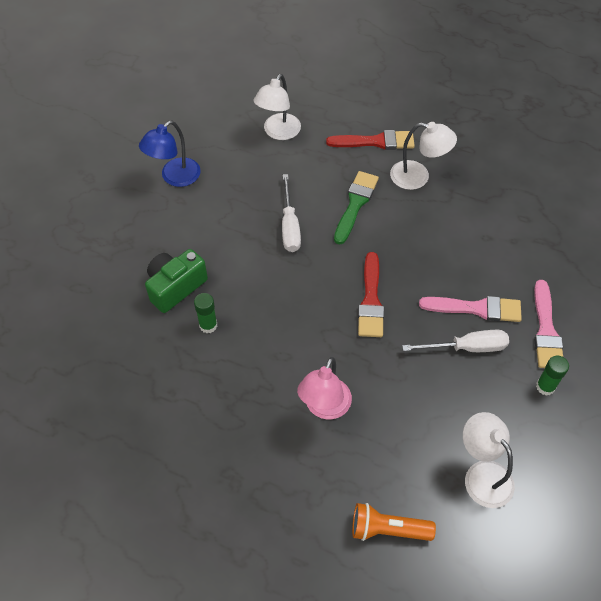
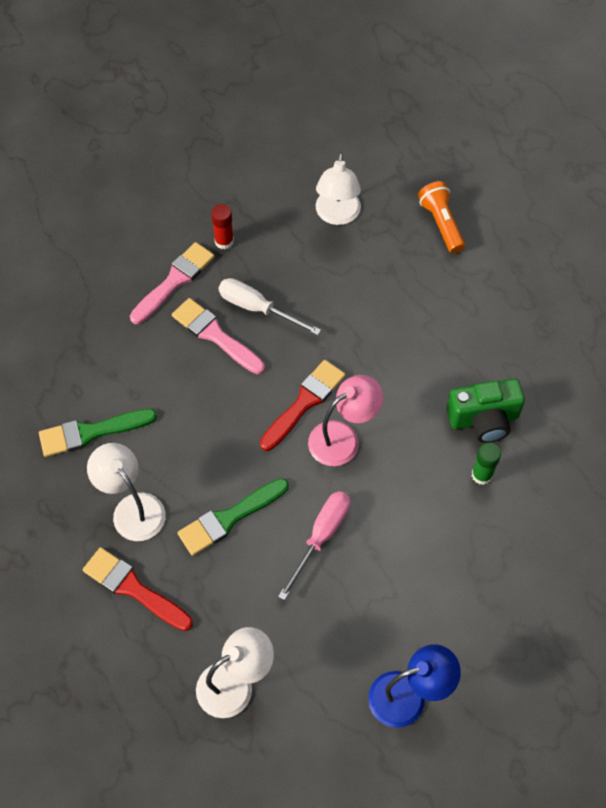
camera: 145 degrees left, 5 degrees up
green camera [145,249,208,313] -> green camera moved to [447,379,525,443]
white screwdriver [282,174,301,252] -> pink screwdriver [278,491,350,600]
pink lamp [297,357,352,419] -> pink lamp moved to [308,375,383,466]
orange flashlight [352,503,436,541] -> orange flashlight turned 150 degrees counterclockwise [418,181,465,254]
green glue stick [536,356,569,396] -> red glue stick [211,204,234,250]
none -> green brush [39,409,157,457]

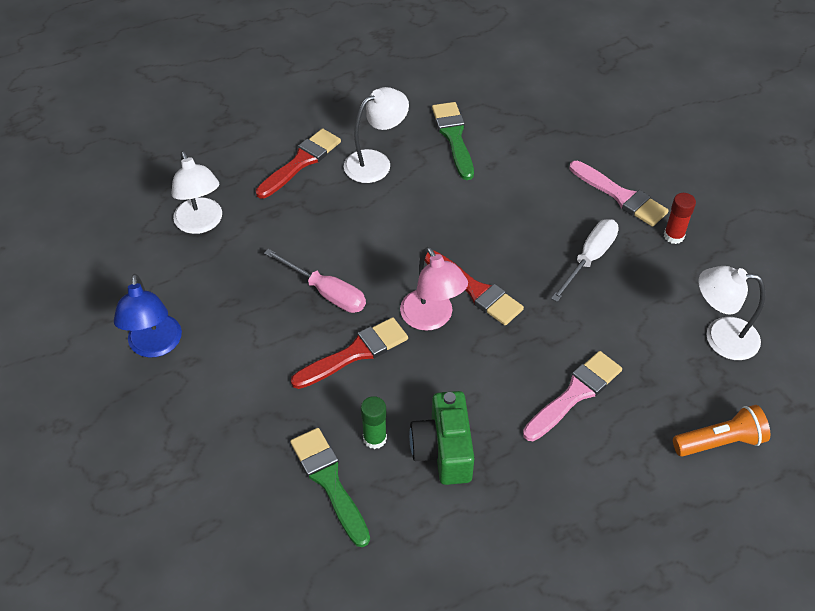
camera: 95 degrees right, 10 degrees down
pink brush [172,298,265,374] -> pink brush moved to [523,351,622,441]
green brush [177,478,289,556] -> green brush moved to [290,428,370,547]
none -> red brush [291,317,408,389]

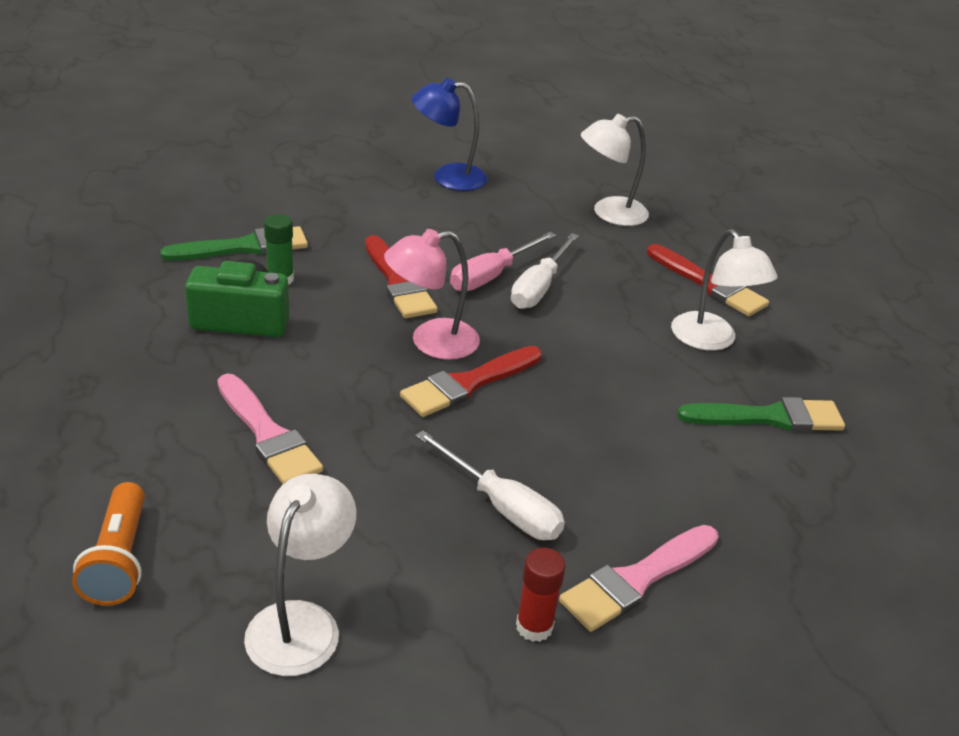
camera: 95 degrees right, 15 degrees down
none -> white screwdriver [511,233,579,309]

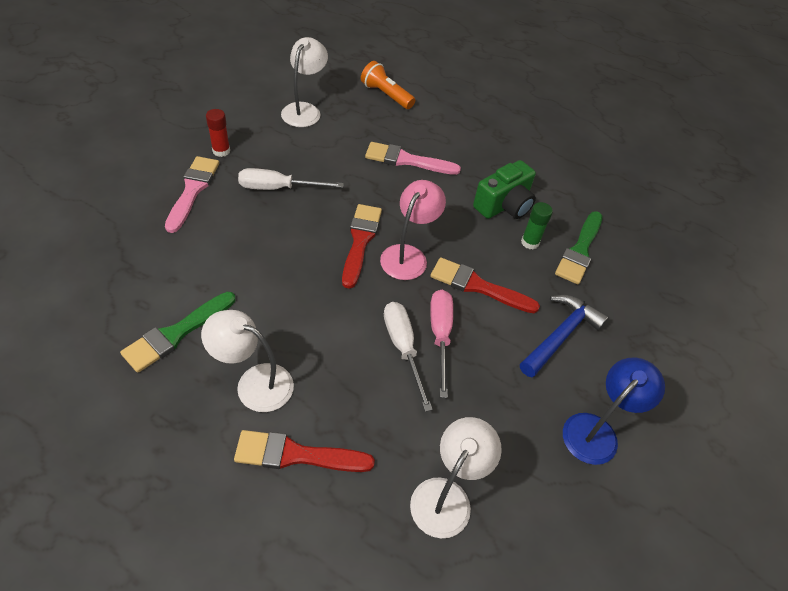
camera: 135 degrees right, 15 degrees up
white lamp [244,474,357,676] -> white lamp turned 135 degrees counterclockwise [281,37,328,127]
none -> blue hammer [520,295,609,377]

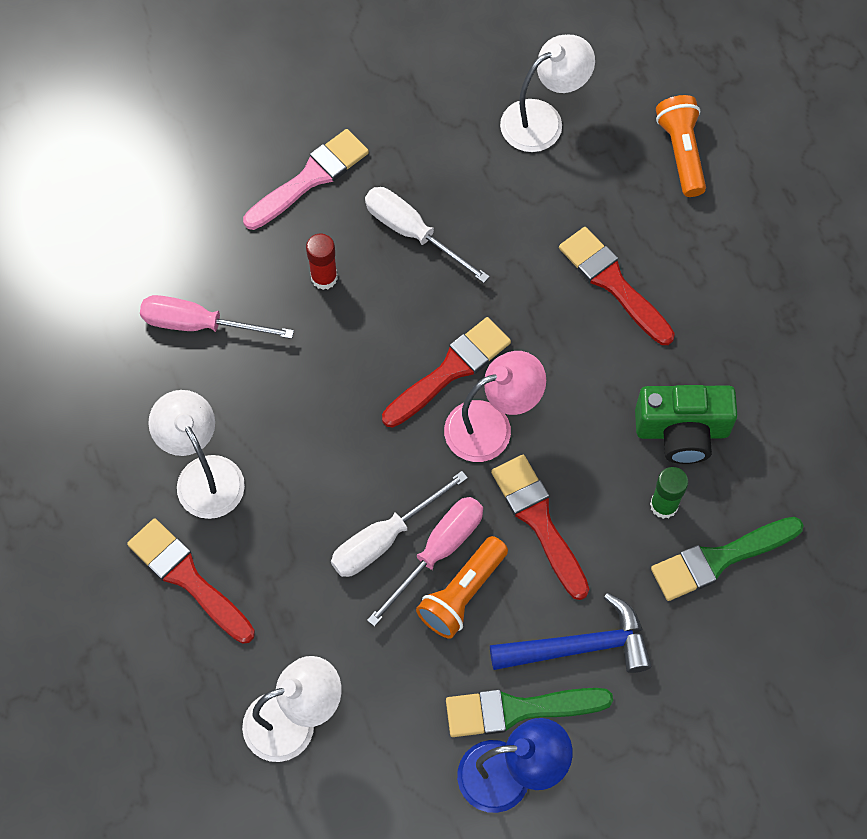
camera: 45 degrees right, 15 degrees up
green brush [120,292,235,373] -> green brush moved to [446,688,613,737]
red glue stick [206,109,230,157] -> red glue stick moved to [306,234,338,290]
pink brush [365,142,461,175] -> red brush [559,227,675,345]
white screwdriver [384,302,433,412] -> white screwdriver turned 150 degrees counterclockwise [331,471,468,577]
none -> pink screwdriver [140,295,294,339]
none -> orange flashlight [416,536,508,639]

